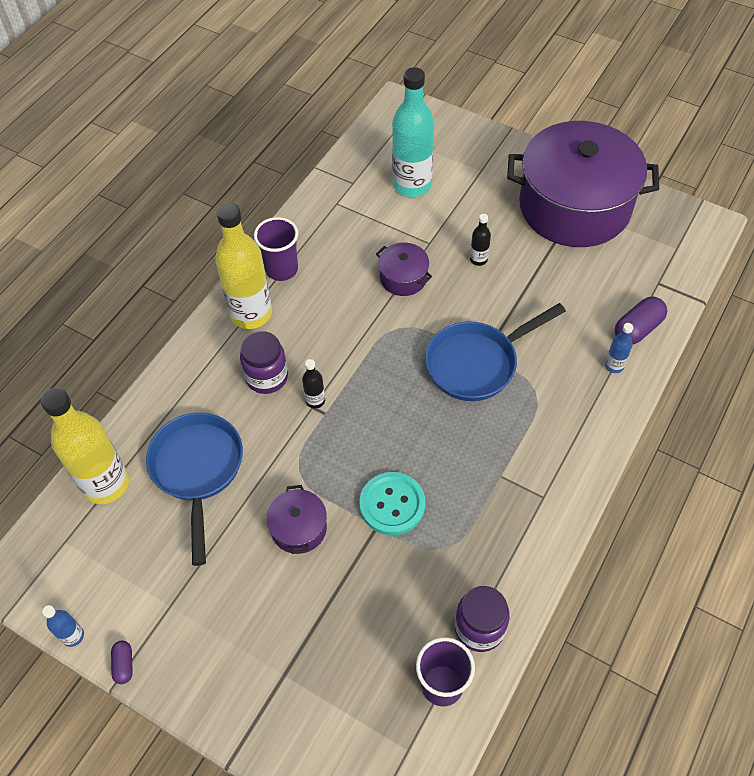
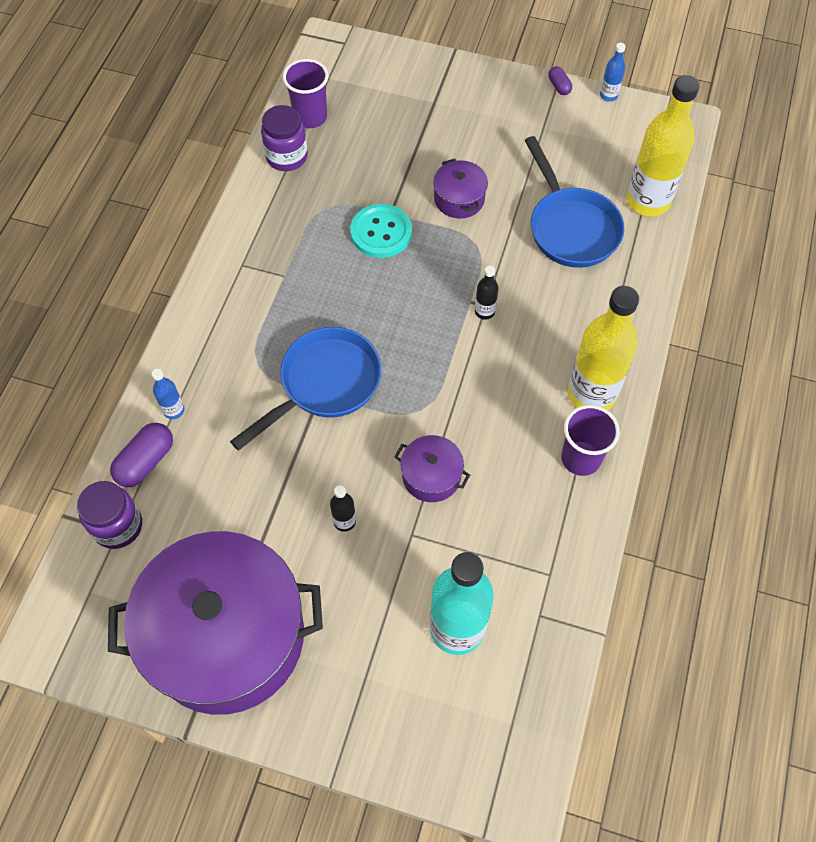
camera: 165 degrees right, 5 degrees up
purple jar [240,331,288,394] -> purple jar moved to [77,481,142,549]

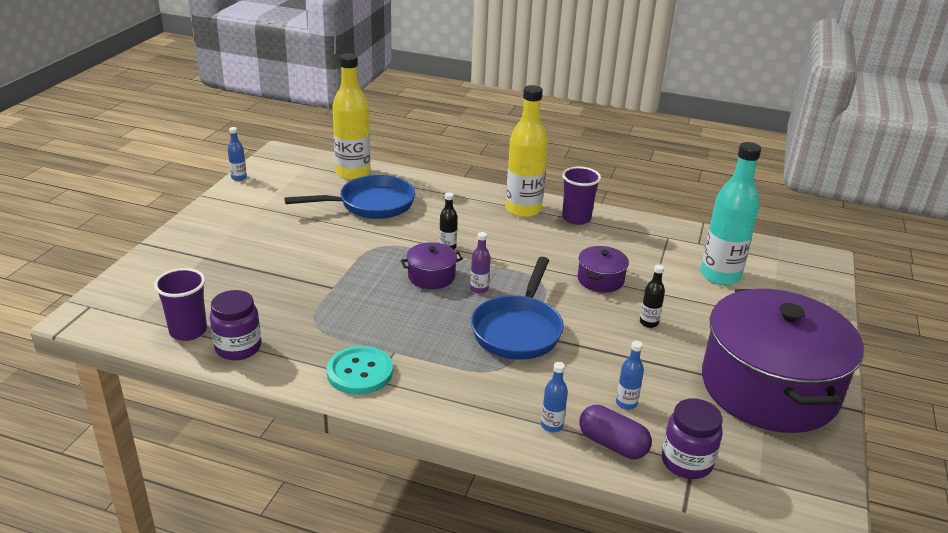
camera: 90 degrees left, 30 degrees down
blue pan [230,327,381,450] -> blue pan turned 120 degrees counterclockwise [471,257,564,360]
turquoise button [350,204,412,258] -> turquoise button moved to [326,346,393,395]
purple pot [433,159,488,218] -> purple pot moved to [400,242,463,289]
purple capsule [548,66,572,95] -> none
none -> purple bottle [470,232,490,294]
none -> blue bottle [616,341,644,410]

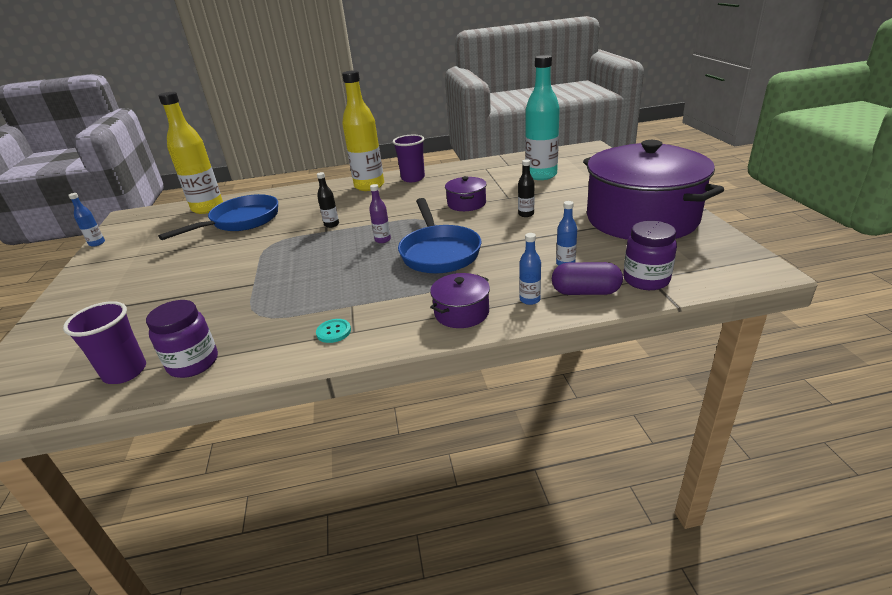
camera: 25 degrees left, 0 degrees up
turquoise button [326,346,393,395] -> turquoise button [316,319,351,343], size x0.52
purple pot [400,242,463,289] -> purple pot moved to [430,273,490,328]

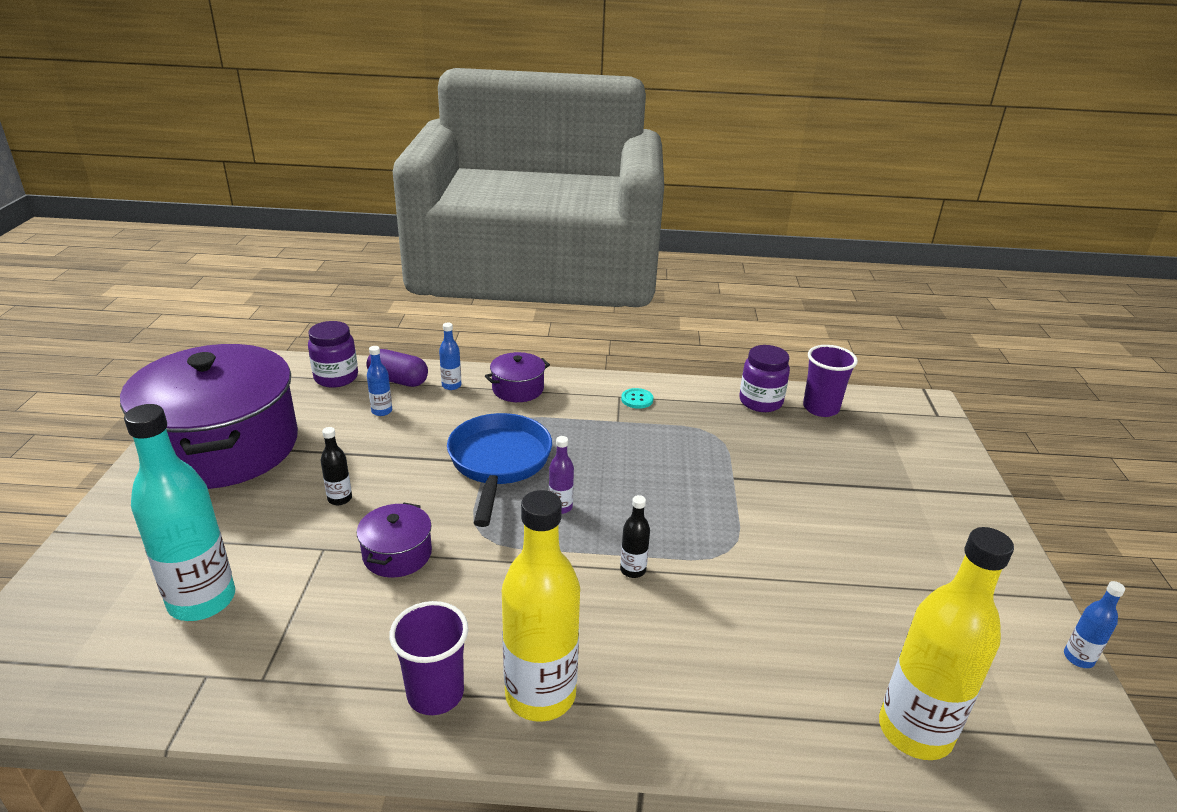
camera: 170 degrees left, 0 degrees up
blue pan [158,194,278,240] -> none

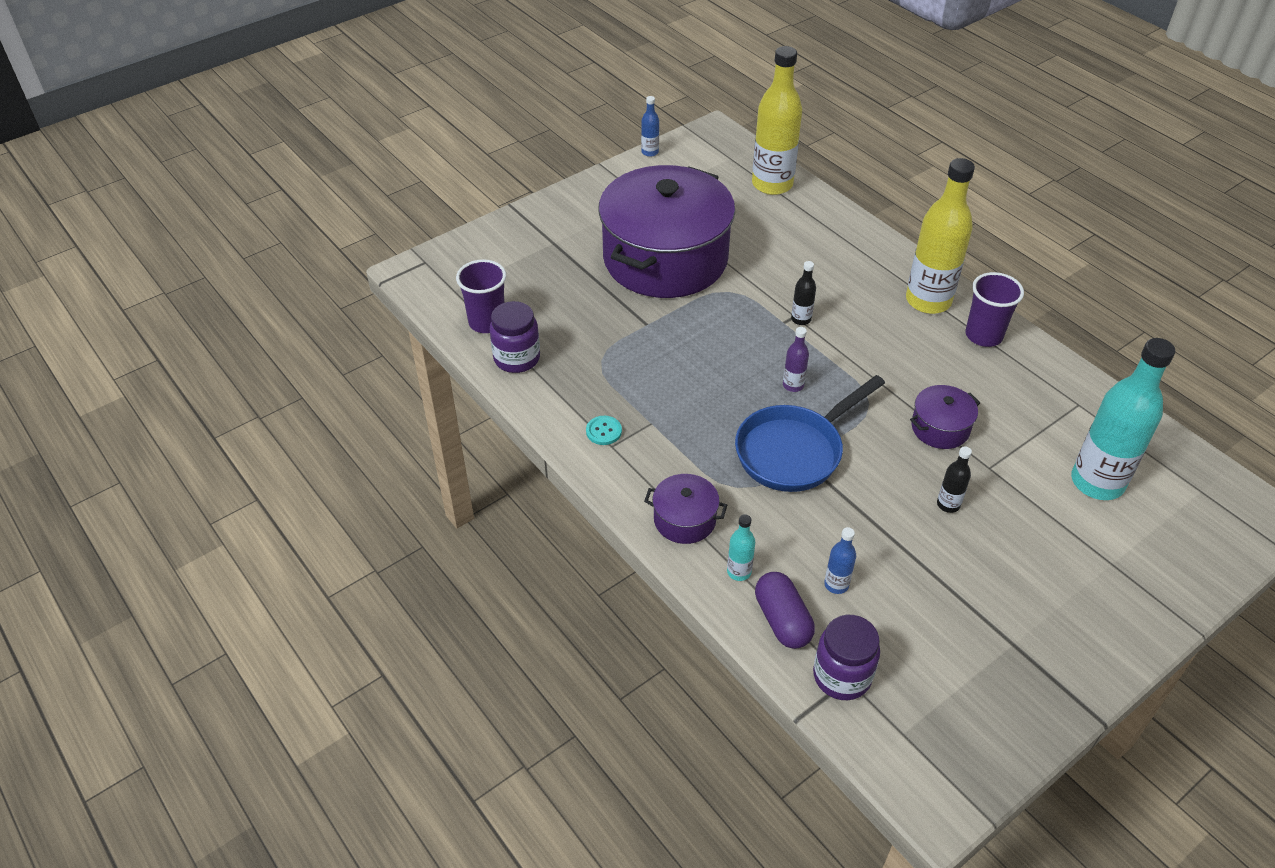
camera: 130 degrees left, 15 degrees up
purple pot [120,344,298,489] -> purple pot moved to [598,165,735,298]
blue bottle [439,323,461,390] -> turquoise bottle [727,514,755,581]

